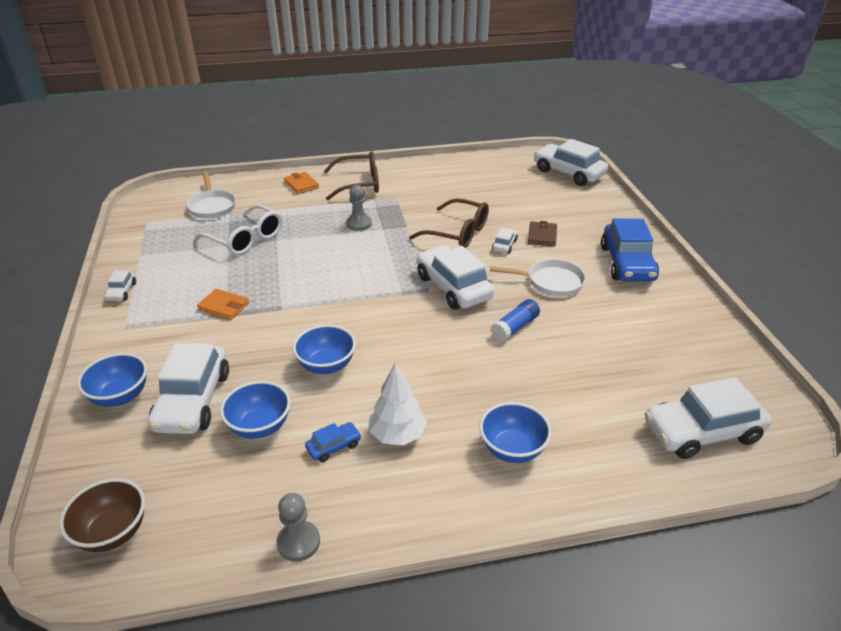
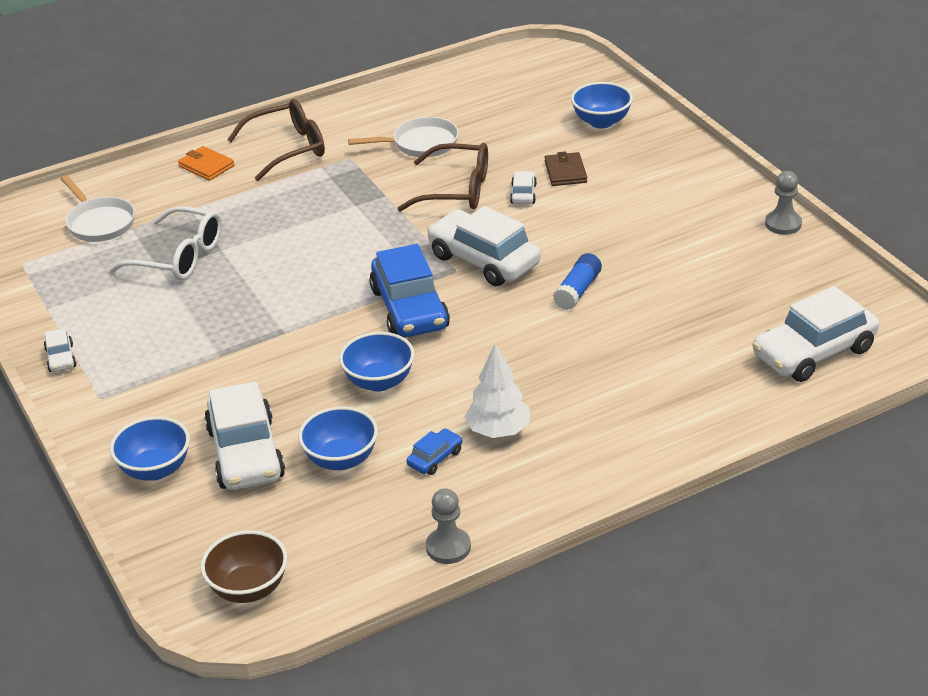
camera: 15 degrees left, 0 degrees up
orange wallet [197,289,249,320] -> none
grey pawn [346,185,372,231] -> grey pawn moved to [765,171,802,235]
blue bowl [479,402,552,463] -> blue bowl moved to [571,82,633,129]
white pan [490,259,586,296] -> white pan moved to [348,117,459,157]
white car [534,139,608,186] -> none
blue car [601,219,659,282] -> blue car moved to [369,244,450,337]

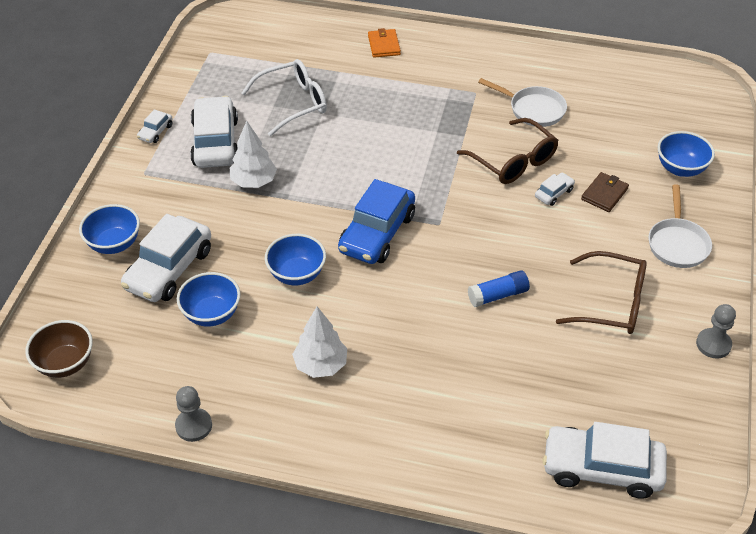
camera: 40 degrees right, 10 degrees up
white pan [61,175,135,242] -> white pan moved to [648,184,712,268]
white glasses [109,206,222,280] -> white glasses turned 90 degrees counterclockwise [242,59,327,136]
brown glasses [227,99,325,181] -> brown glasses moved to [556,251,647,334]
blue car [407,428,463,475] -> none
white car [427,206,541,286] -> white car moved to [190,96,238,168]
none -> white tree [230,121,277,188]

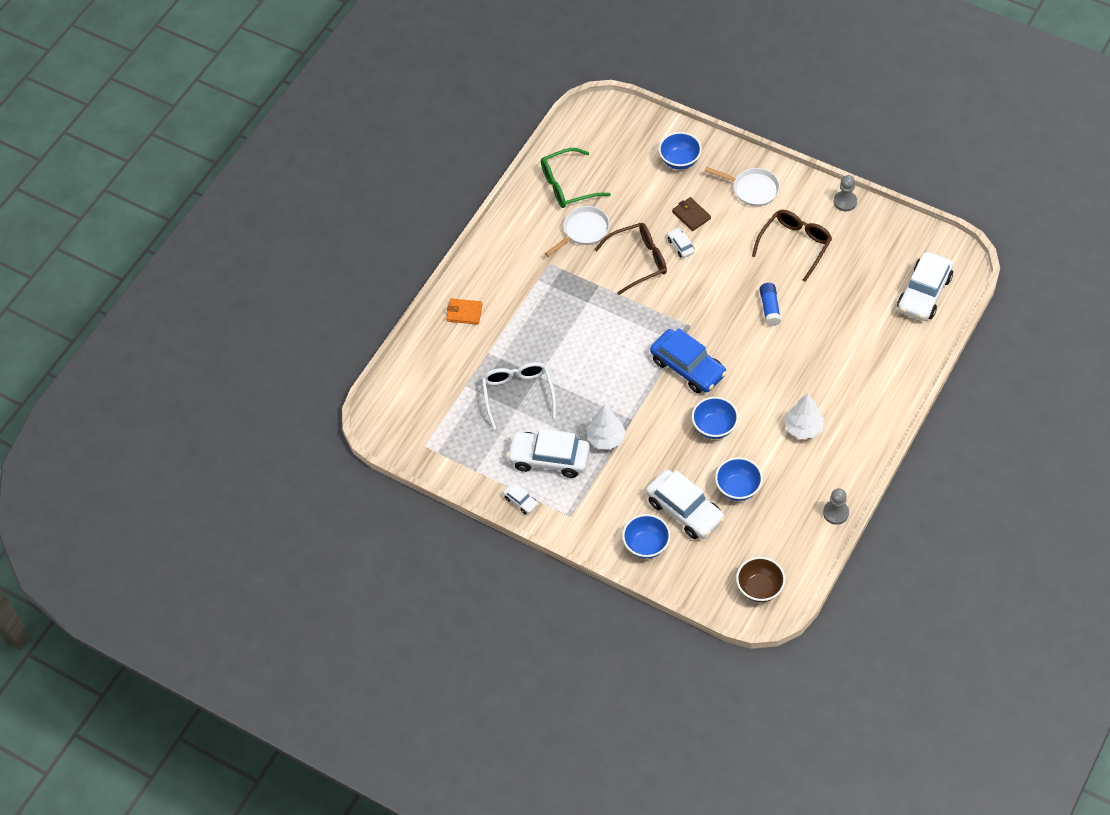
camera: 70 degrees left, 10 degrees up
none -> green glasses [541,148,611,208]

